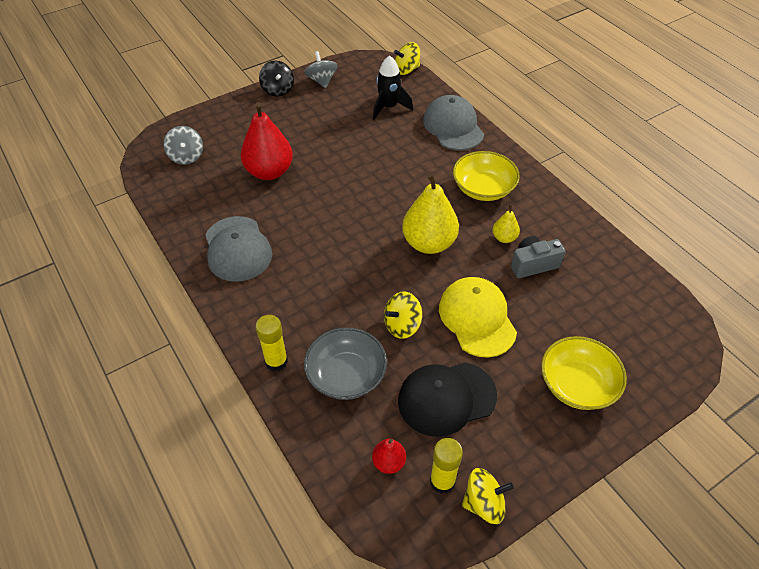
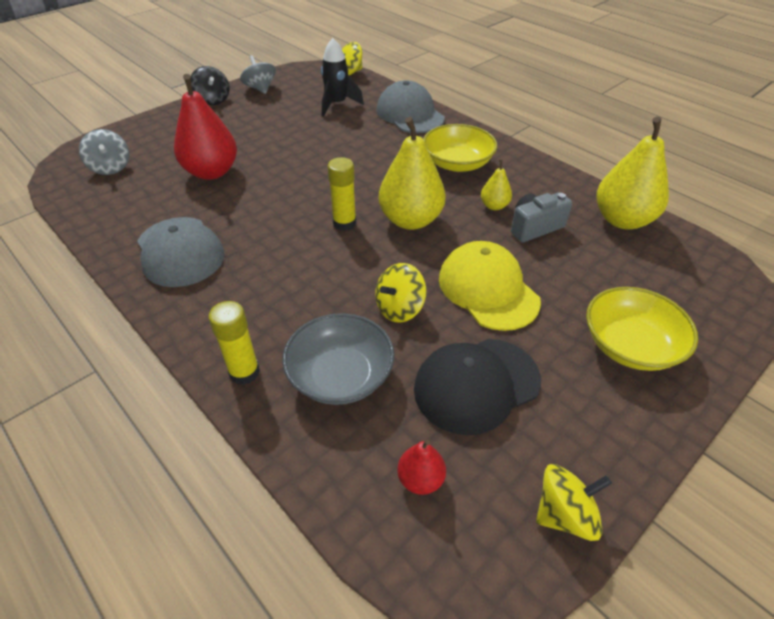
camera: 10 degrees left, 5 degrees down
yellow glue stick [430,438,463,494] -> yellow glue stick moved to [328,157,356,231]
none -> yellow pear [596,117,669,229]

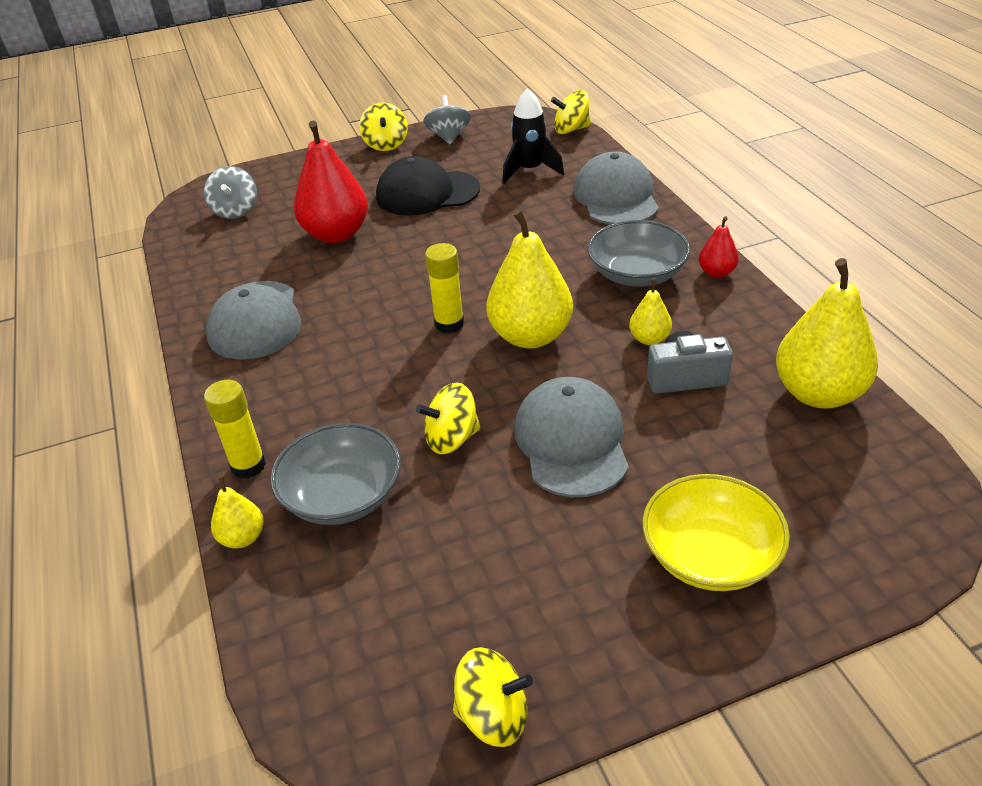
camera: 25 degrees right, 5 degrees down
black spinning top [191,66,230,105] -> yellow spinning top [359,103,408,151]
red pear [397,440,446,495] -> red pear moved to [699,216,739,278]
black cap [414,339,541,435] -> black cap moved to [376,156,480,216]
yellow bowl [423,124,497,172] -> grey bowl [588,220,691,286]
yellow cap [439,241,541,331] -> grey cap [514,377,629,497]
none -> yellow pear [211,475,264,548]

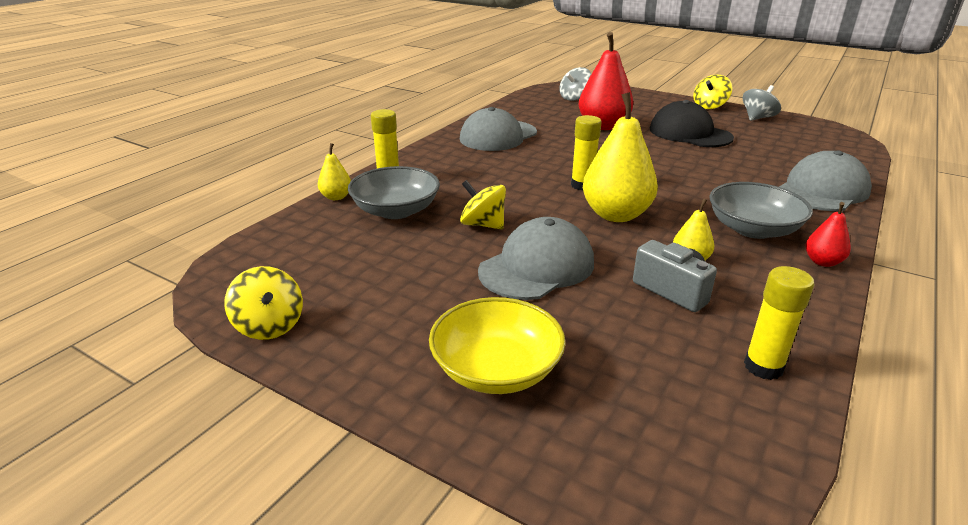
camera: 50 degrees right, 10 degrees down
black rocket [502,88,564,184] -> none
yellow spinning top [551,90,591,134] -> none
yellow pear [776,258,878,409] -> yellow glue stick [744,266,814,380]

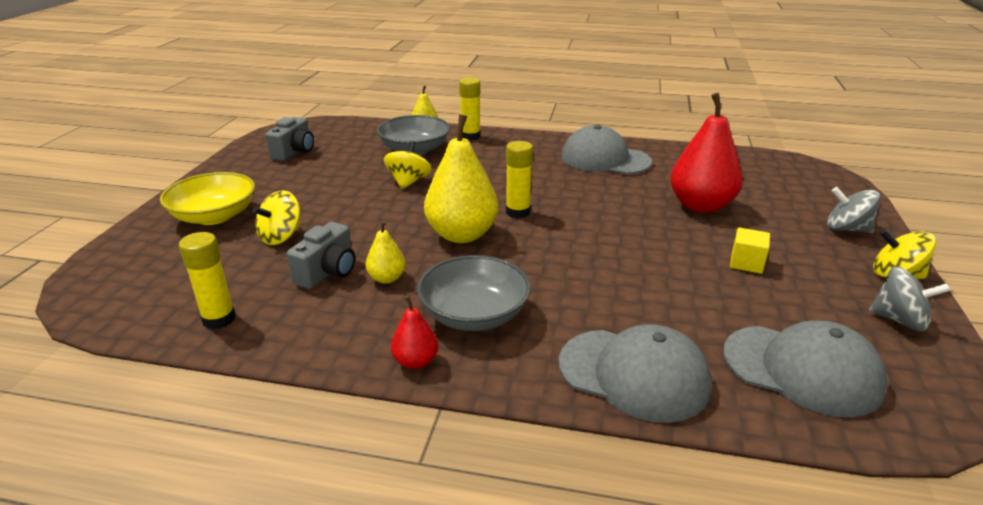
camera: 70 degrees right, 0 degrees up
yellow spinning top [224,266,303,340] -> yellow spinning top moved to [253,190,300,245]
grey cap [478,217,594,300] -> grey cap moved to [723,320,887,418]
grey spinning top [560,67,591,101] -> grey spinning top moved to [827,187,881,233]
black cap [650,100,734,147] -> yellow cube [730,227,770,274]
none -> grey camera [265,117,314,161]

